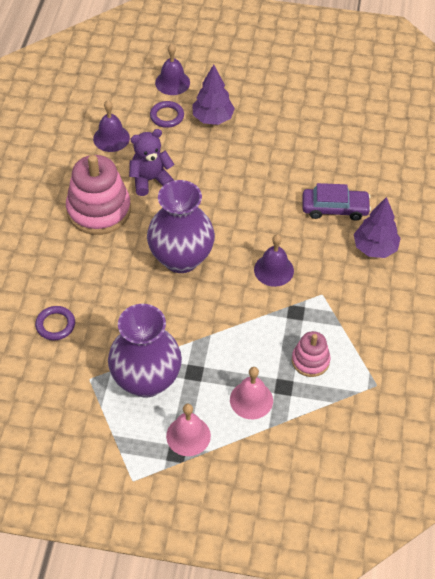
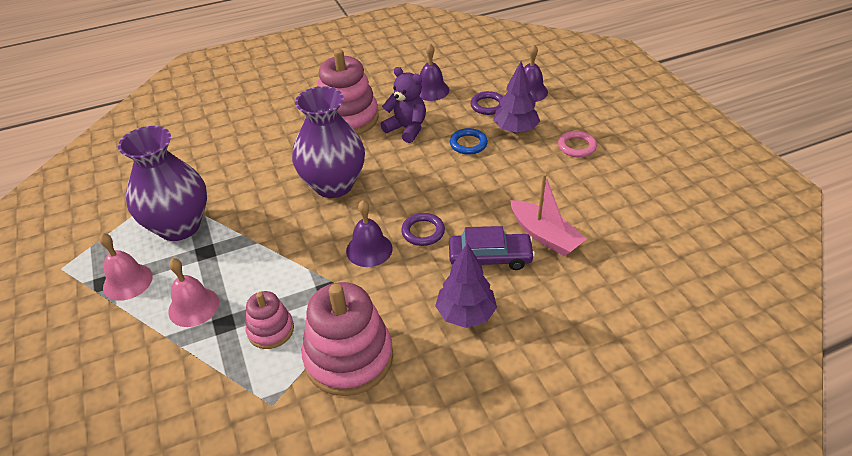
camera: 60 degrees right, 10 degrees down
purple ring [35,306,75,340] -> purple ring moved to [401,213,445,246]
purple car [302,183,371,221] -> purple car turned 60 degrees counterclockwise [449,226,535,270]
none -> pink stacking toy [302,282,393,396]
none -> blue ring [450,128,488,155]
none -> pink boat [510,174,586,256]
none -> pink ring [558,131,597,157]

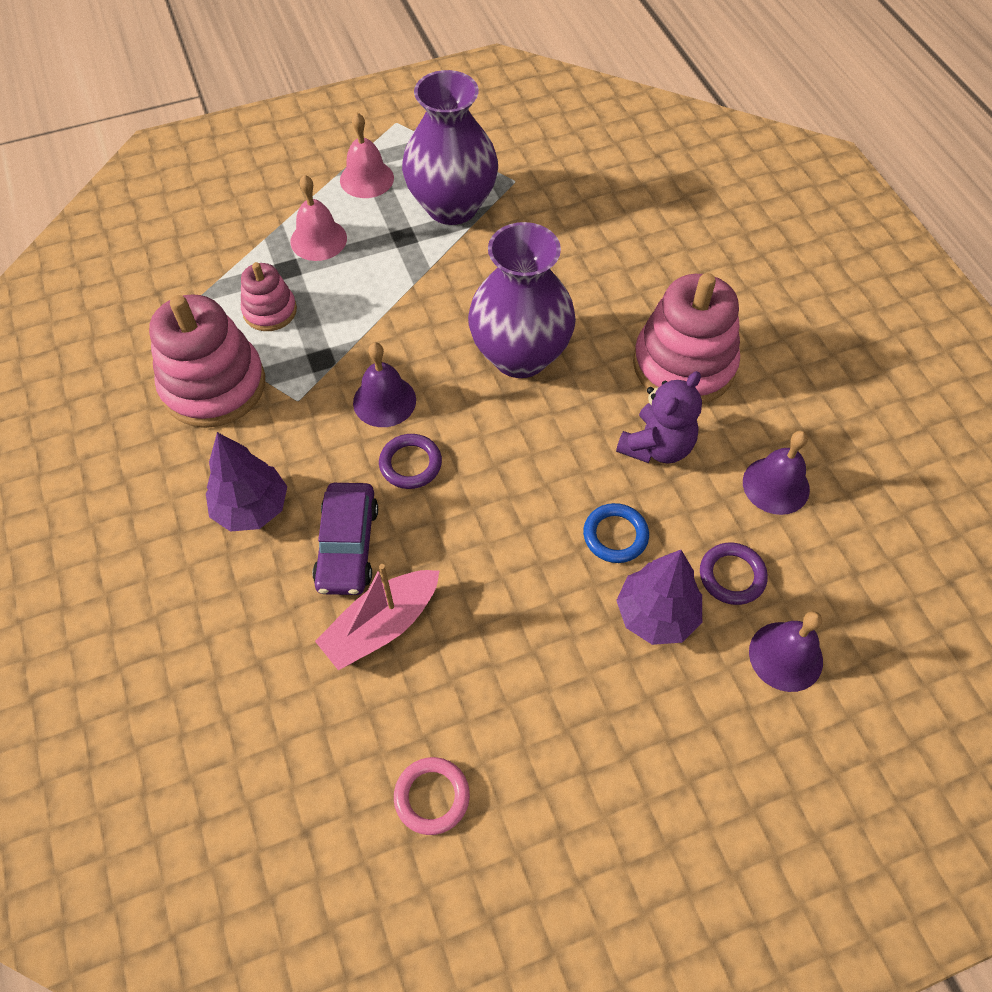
camera: 90 degrees right, 15 degrees up
pink ring [558,131,597,157] -> pink ring moved to [394,757,470,835]

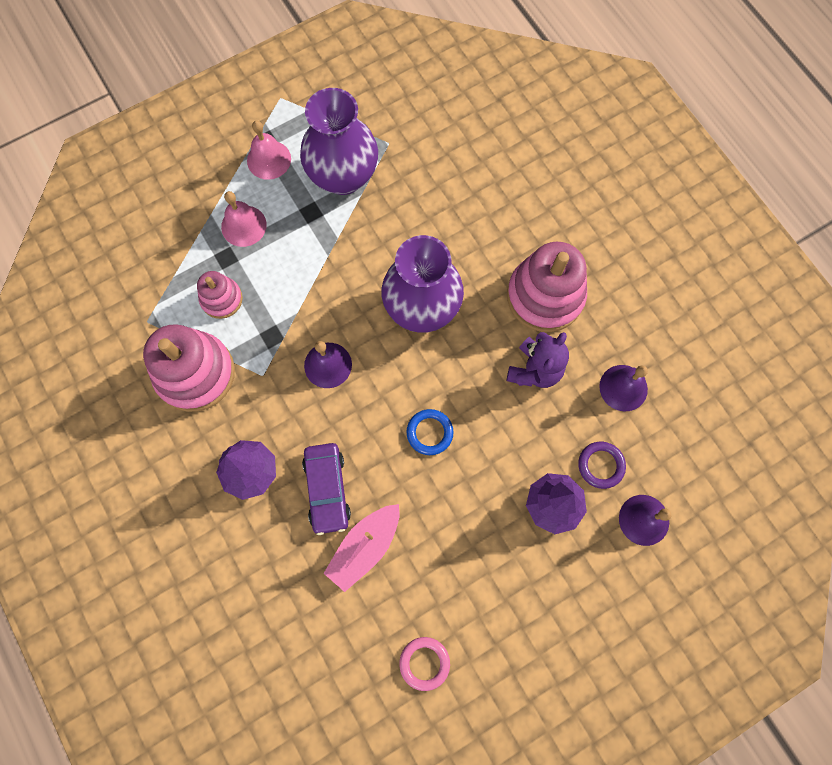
camera: 10 degrees left, 15 degrees up
purple ring [379,434,442,489] -> none
blue ring [583,503,649,563] -> blue ring moved to [407,409,454,455]

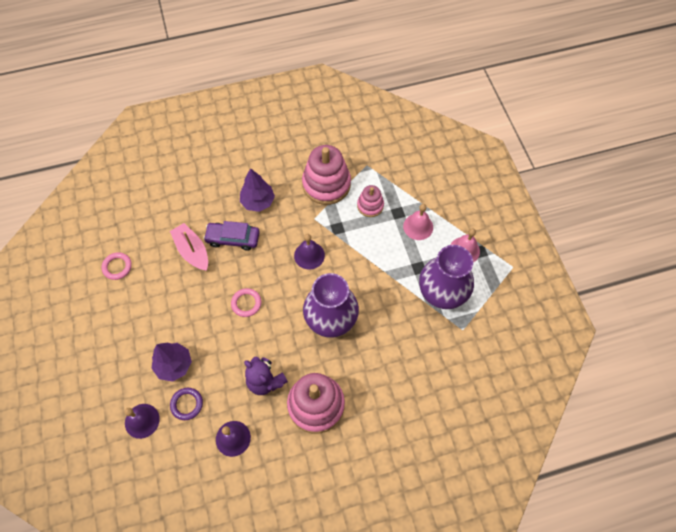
camera: 105 degrees right, 10 degrees down
blue ring [407,409,454,455] -> pink ring [231,288,261,317]

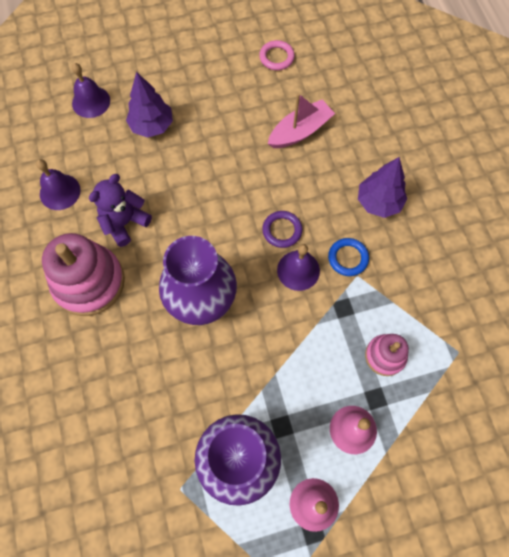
camera: 90 degrees right, 5 degrees up
purple ring [170,388,203,420] -> purple ring moved to [262,211,302,248]
purple car [203,221,260,251] -> none
pink ring [231,288,261,317] -> none
pink stacking toy [302,145,351,205] -> none
none -> blue ring [328,238,369,276]

